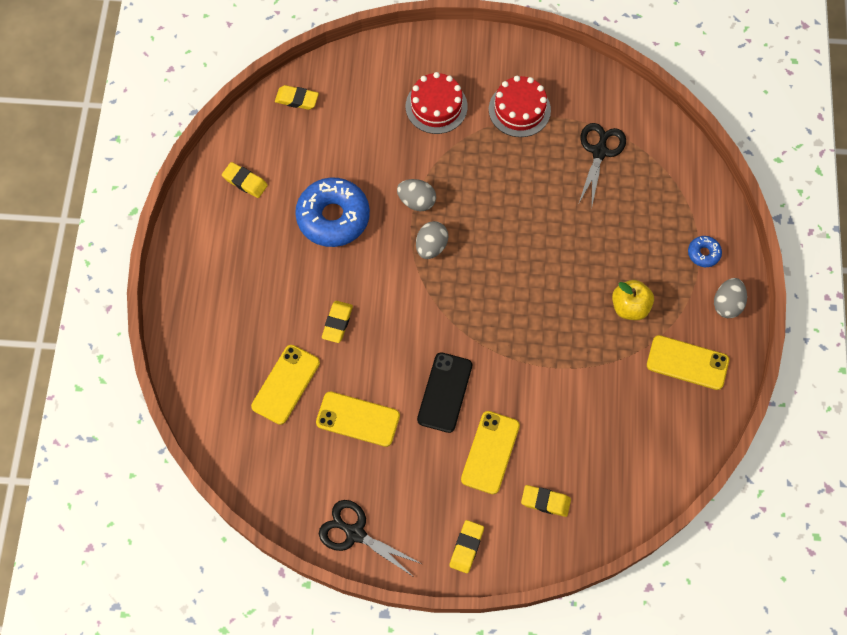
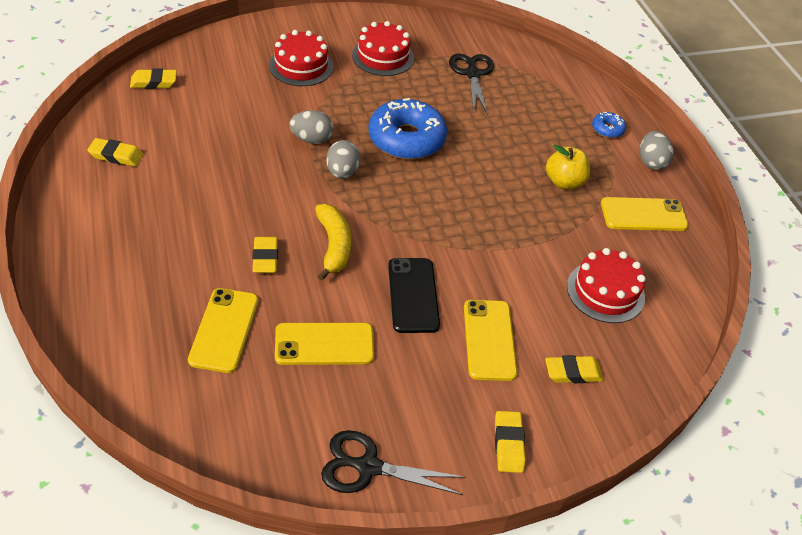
camera: 25 degrees left, 20 degrees down
blue donut [295,178,370,247] -> blue donut moved to [368,98,447,159]
none -> yellow banana [315,204,351,281]
none -> red cake [567,248,646,323]

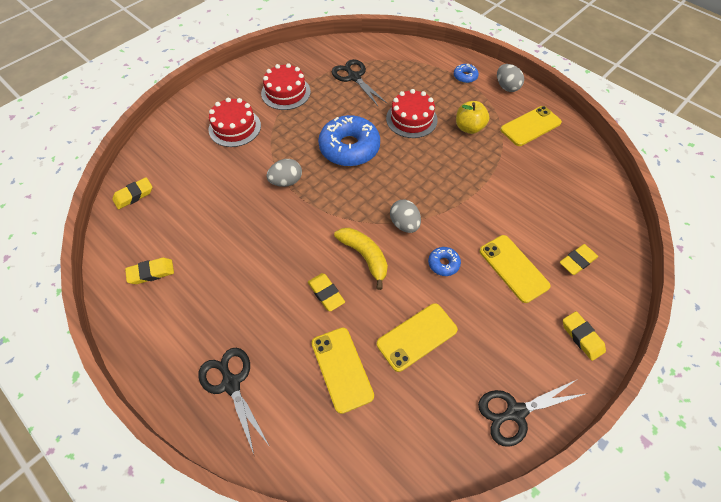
camera: 25 degrees left, 10 degrees up
grey egg [326,140,361,179] -> grey egg moved to [390,199,421,233]
black phone [388,258,440,333] -> blue donut [428,247,461,276]
red cake [567,248,646,323] -> red cake moved to [386,89,438,138]
none -> black scissors [198,348,270,454]

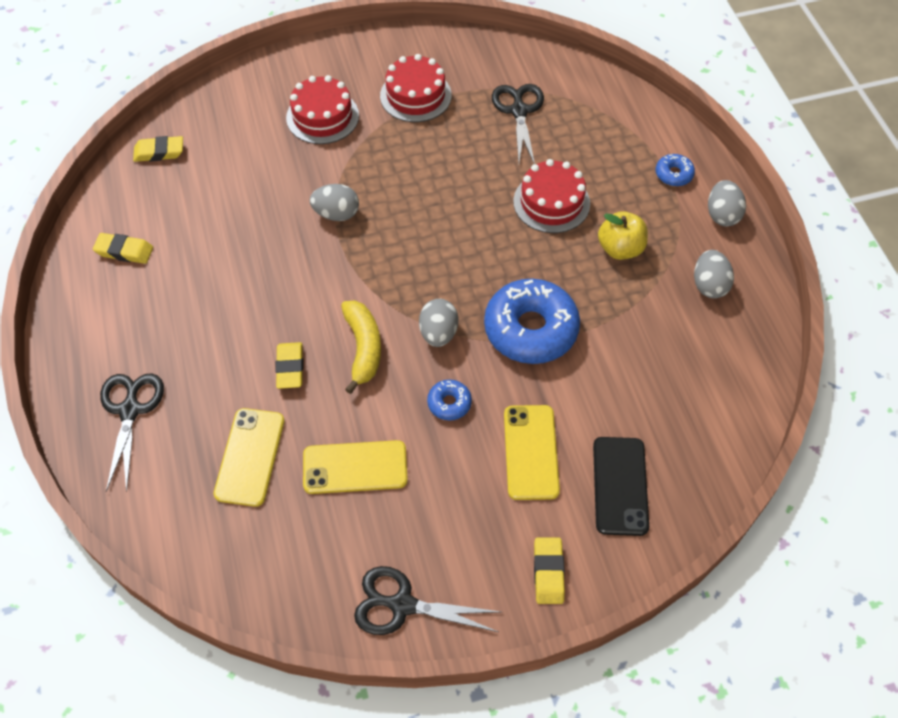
camera: 30 degrees right, 0 degrees up
blue donut [318,115,380,166] -> blue donut moved to [484,279,580,364]
yellow phone [500,106,562,146] -> grey egg [694,250,734,298]
yellow eraser [560,244,598,275] -> black phone [593,437,649,536]

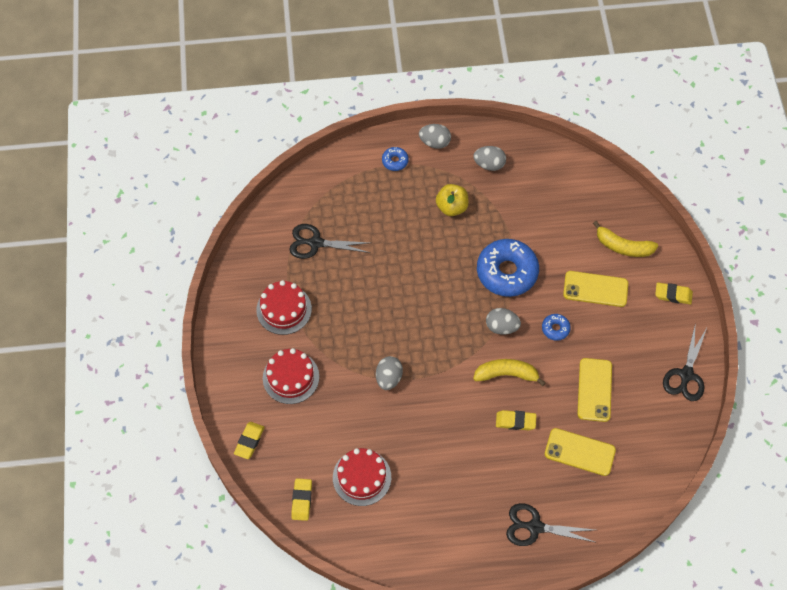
camera: 80 degrees left, 5 degrees up
yellow eraser [93,233,153,264] -> yellow eraser moved to [234,422,265,459]
red cake [513,159,590,233] -> red cake moved to [333,448,391,506]
black phone [593,437,649,536] -> yellow banana [593,221,658,257]

